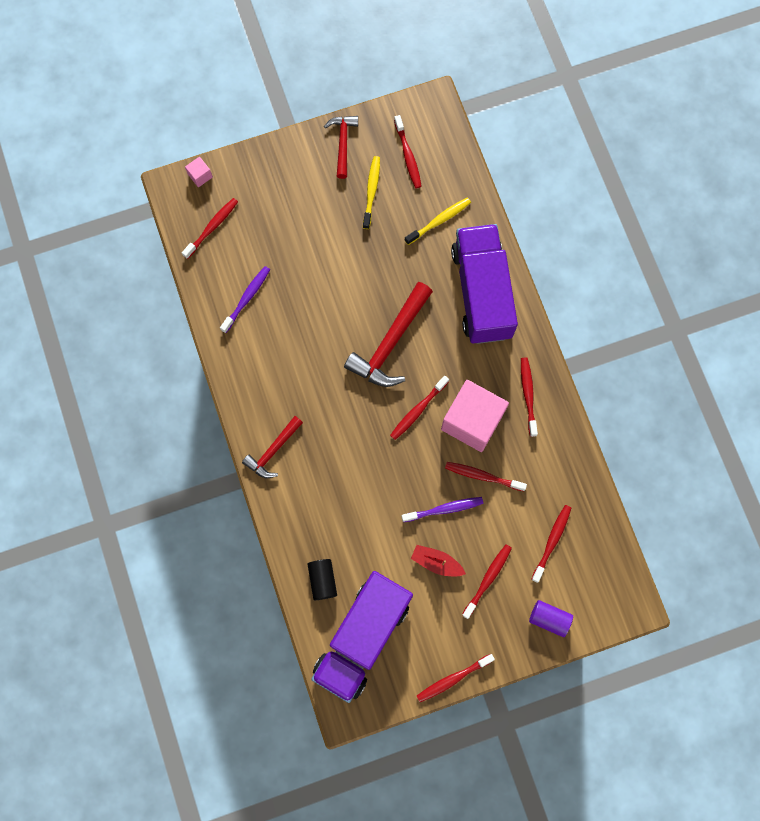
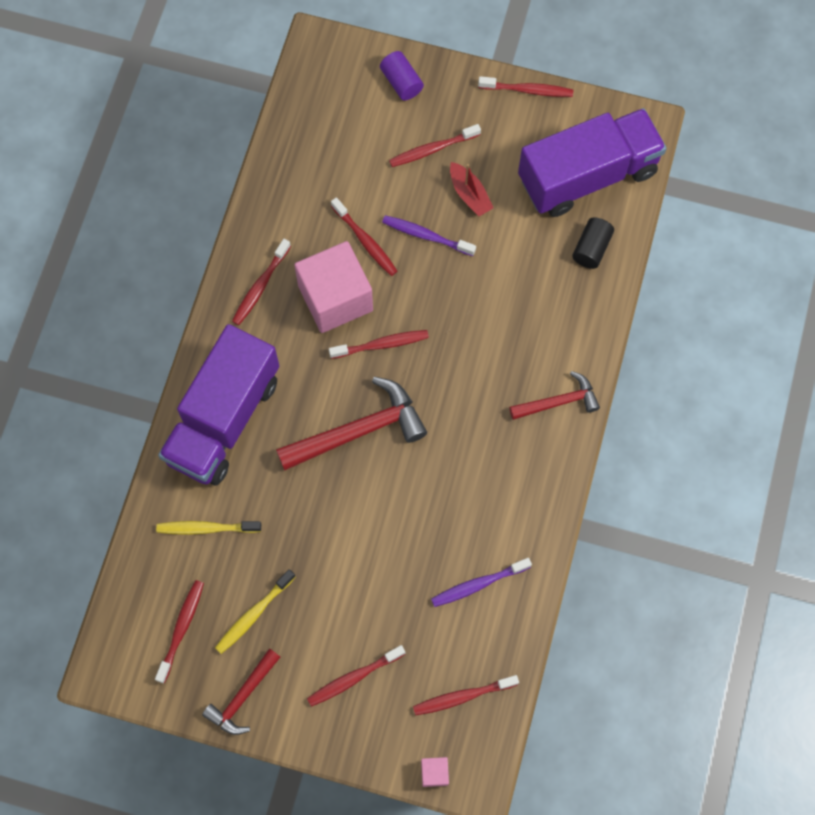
camera: 145 degrees left, 5 degrees down
red toothbrush [531,505,571,583] -> red toothbrush moved to [307,645,405,707]

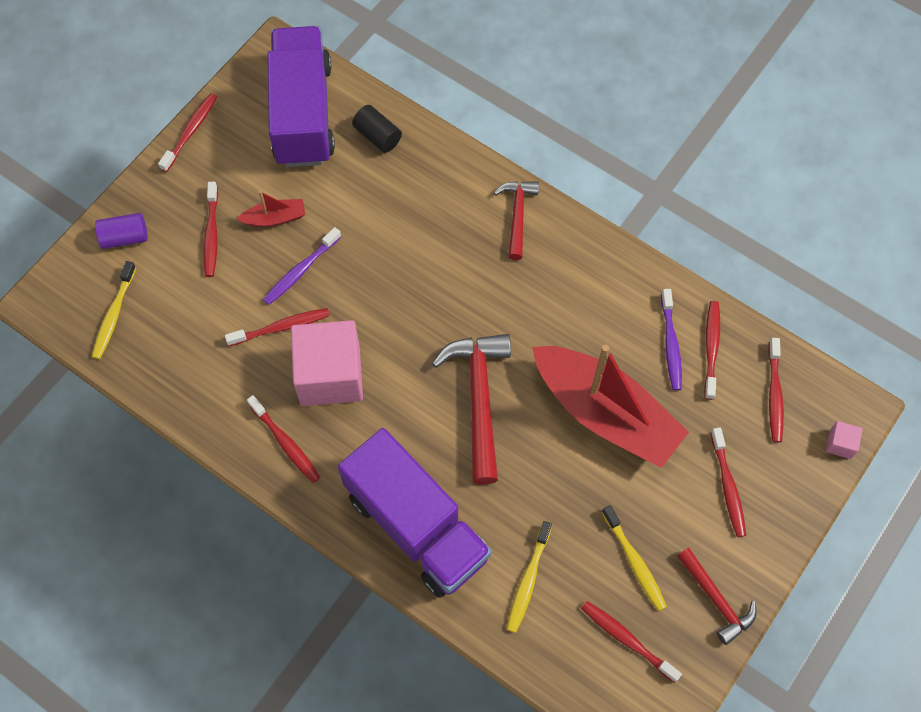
camera: 70 degrees left, 5 degrees down
red toothbrush [329,330,429,359] -> red toothbrush moved to [704,301,720,400]
none -> yellow toothbrush [92,261,136,359]
none -> red boat [532,345,689,468]

